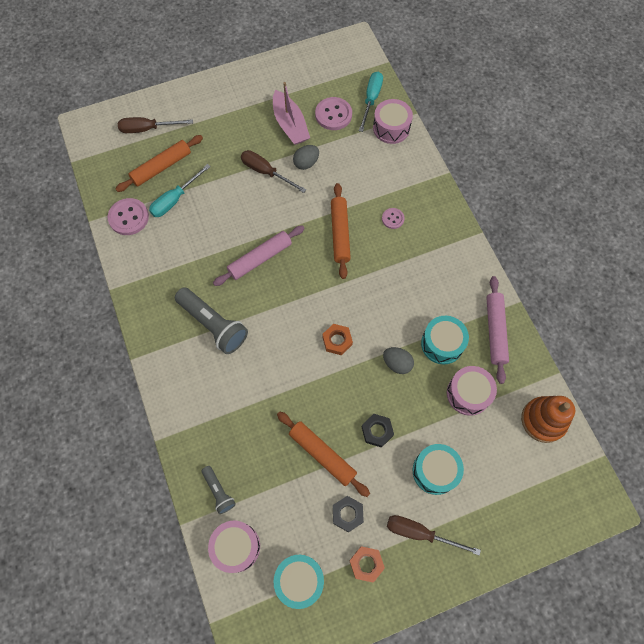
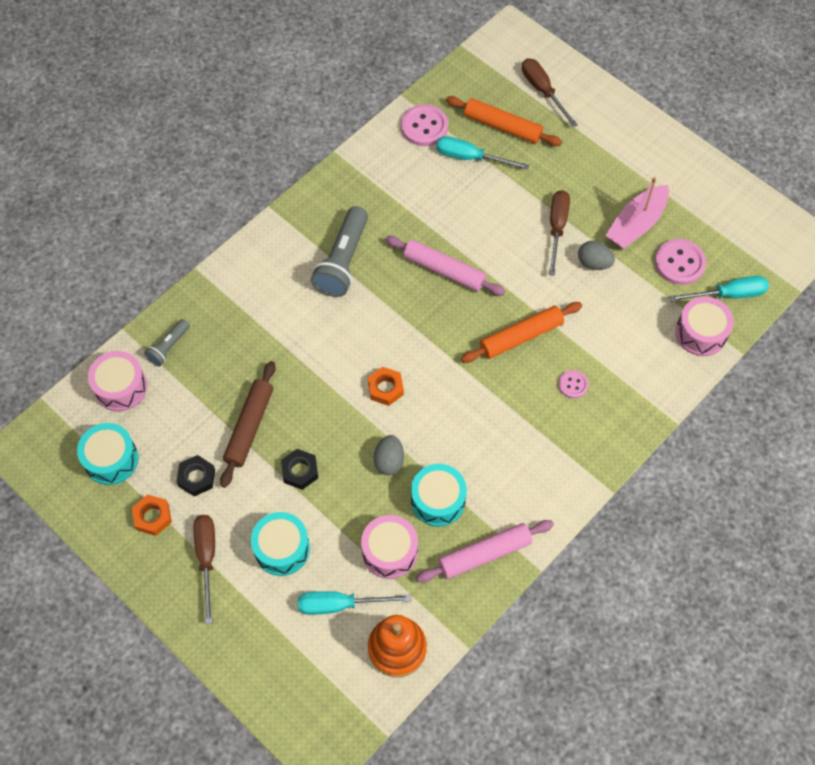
camera: 65 degrees right, 5 degrees down
orange rolling pin [277,411,370,497] -> brown rolling pin [220,361,276,488]
none -> turquoise screwdriver [298,591,411,615]

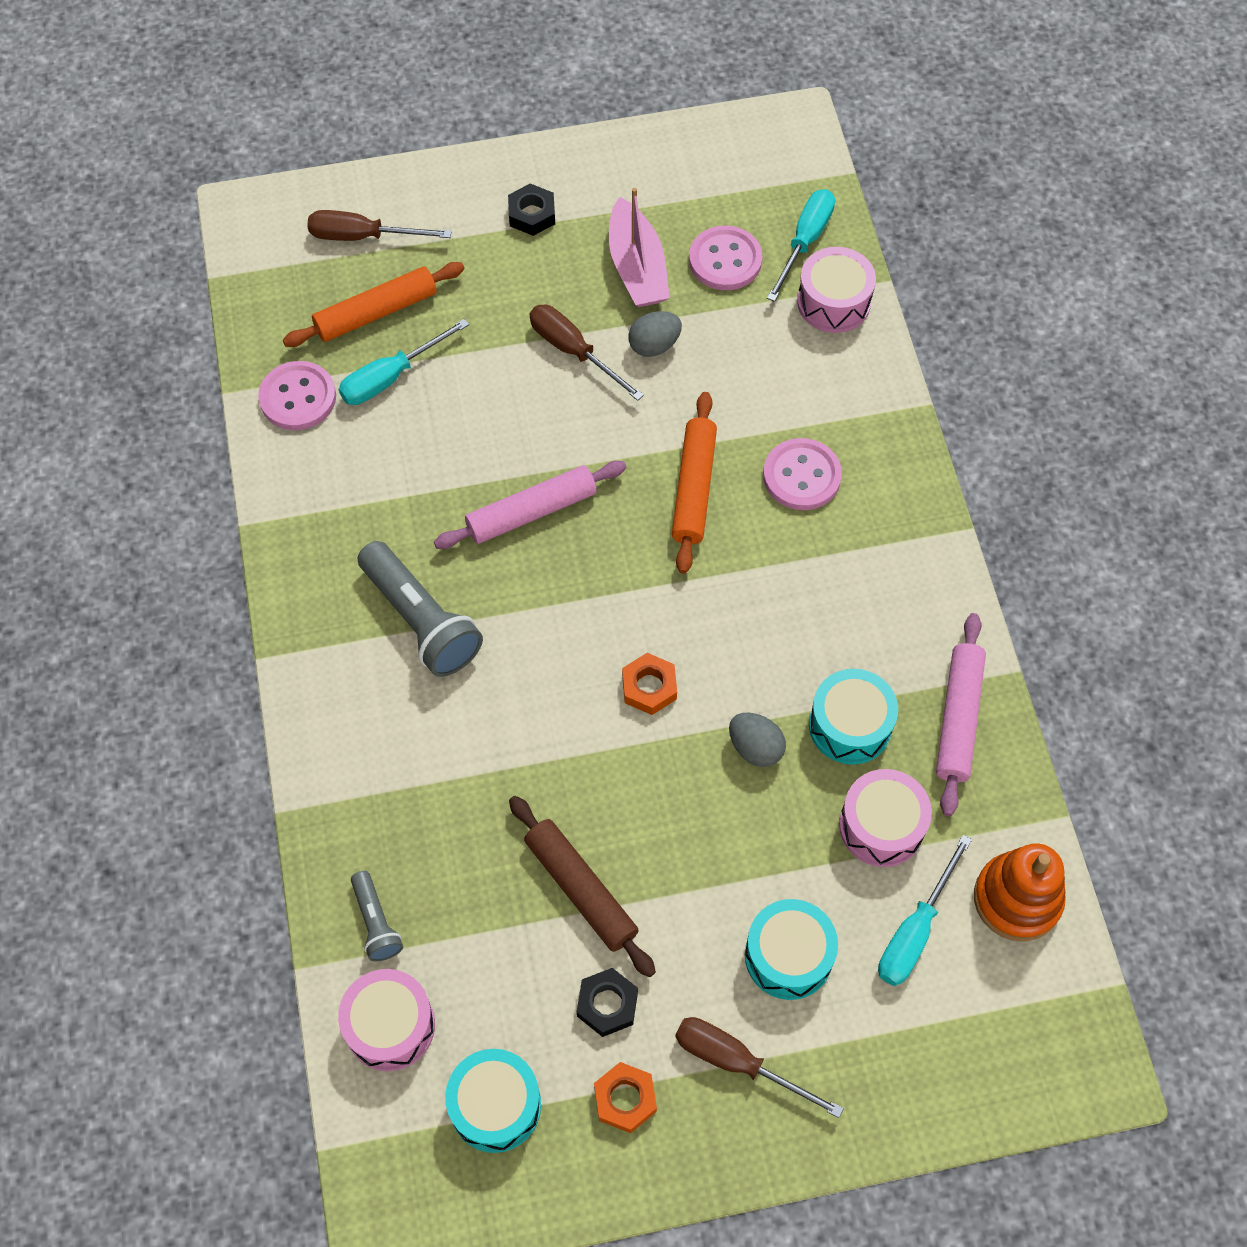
camera: 55 degrees left, 0 degrees up
black nut [281,449,318,490] -> black nut moved to [508,183,555,236]
pink button [558,370,589,399] -> pink button [763,438,842,510], size x1.76

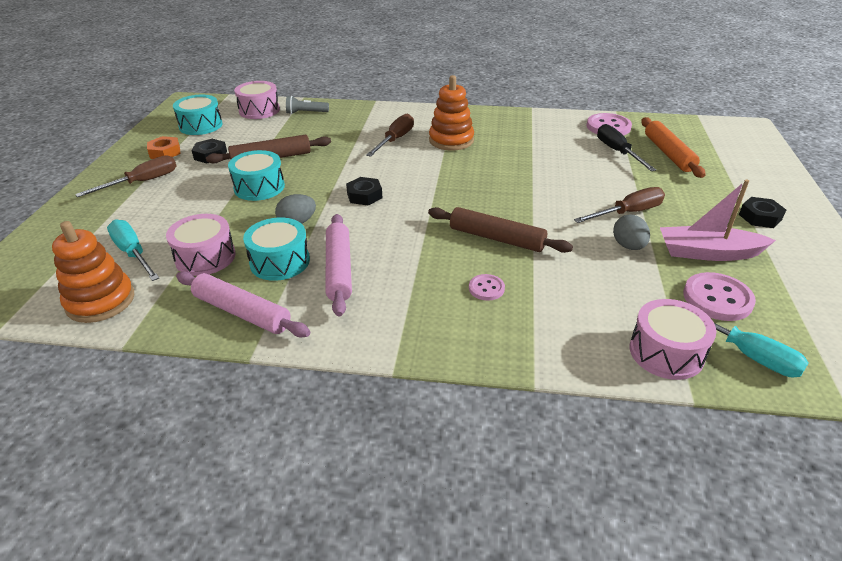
camera: 110 degrees right, 25 degrees down
brown screwdriver [307,210,452,241] -> brown screwdriver moved to [366,114,414,157]
turquoise screwdriver [339,319,469,405] -> black screwdriver [597,124,656,171]
grey flashlight [357,541,483,677] -> orange stacking toy [429,75,474,151]
pink rolling pin [434,461,626,549] -> pink rolling pin moved to [326,214,352,317]
orange nut [622,653,677,715] -> black nut [346,177,383,206]
orange rolling pin [672,392,717,574] -> brown rolling pin [428,207,573,253]
turquoise drum [745,899,838,1000] -> turquoise drum moved to [228,150,285,201]
pink button [763,438,842,510] -> pink button [469,274,505,301], size x0.57

